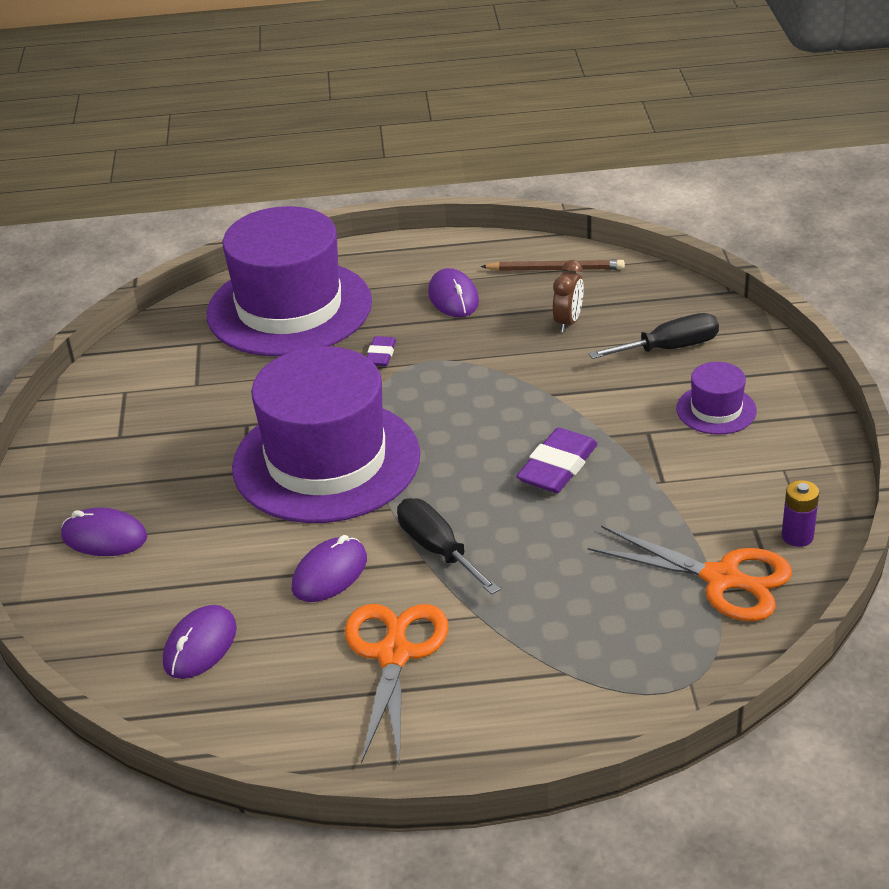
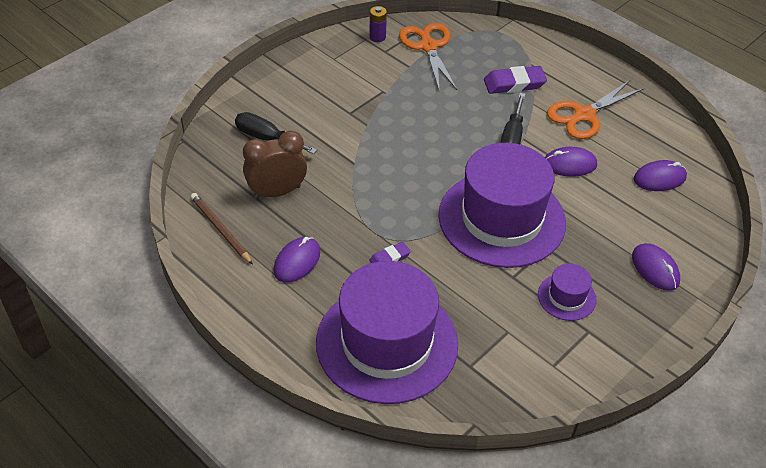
camera: 135 degrees left, 10 degrees up
purple eraser [516,427,598,493] -> purple eraser moved to [484,66,547,94]
brown clock [553,260,584,332] -> brown clock [243,131,307,199], size x1.62
purple hat [676,362,757,435] -> purple hat moved to [538,263,597,321]

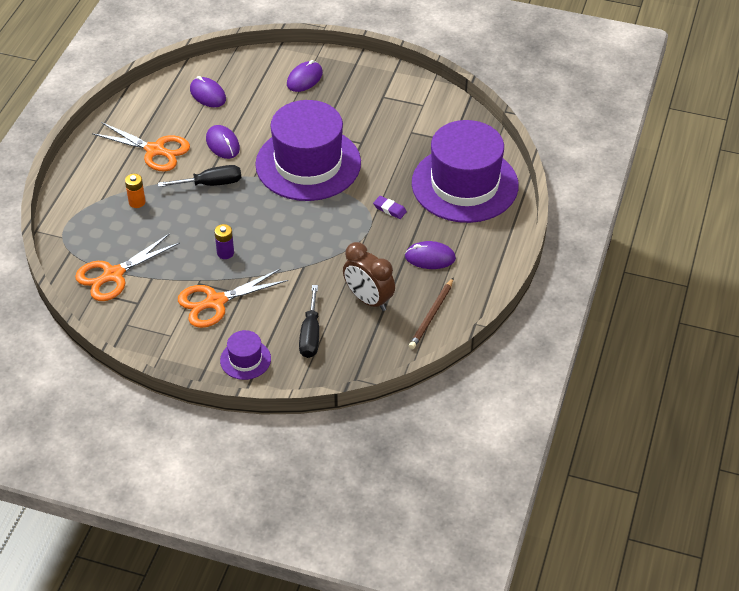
camera: 115 degrees left, 0 degrees up
purple battery [369,6,387,42] -> purple battery moved to [214,224,234,259]
purple eraser [484,66,547,94] -> orange battery [125,174,146,208]
purple hat [538,263,597,321] -> purple hat moved to [220,330,271,380]
none -> orange scissors [178,269,288,328]

